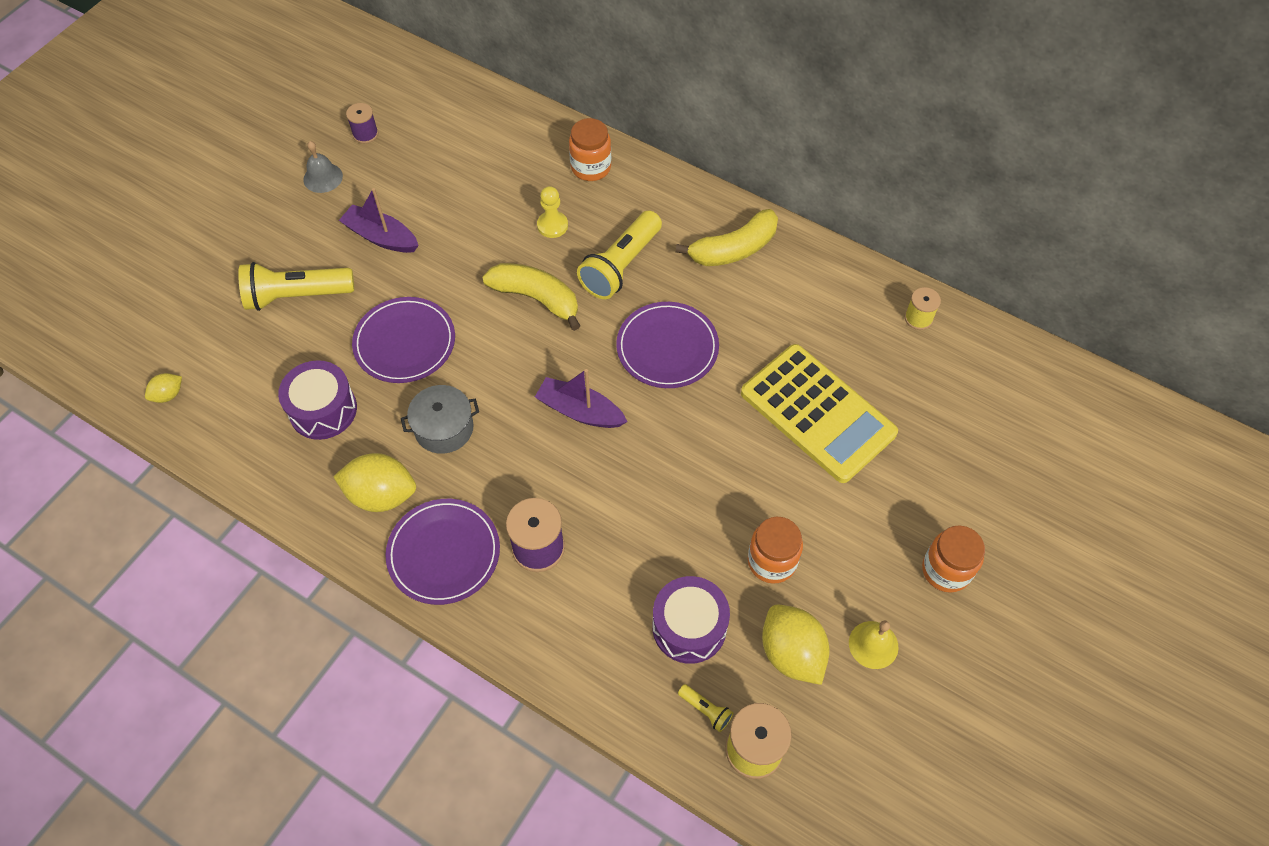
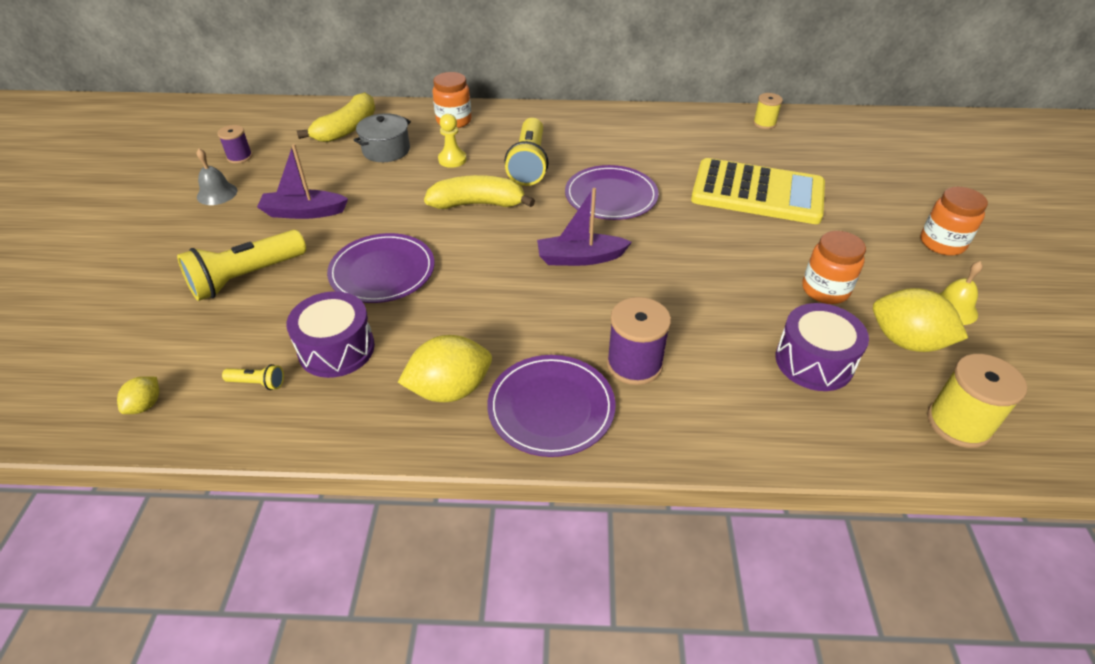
camera: 30 degrees left, 15 degrees down
grey pot [401,385,479,454] -> grey pot moved to [354,113,411,162]
yellow banana [676,209,778,266] -> yellow banana moved to [297,92,376,142]
yellow flashlight [678,684,733,732] -> yellow flashlight moved to [222,364,284,390]

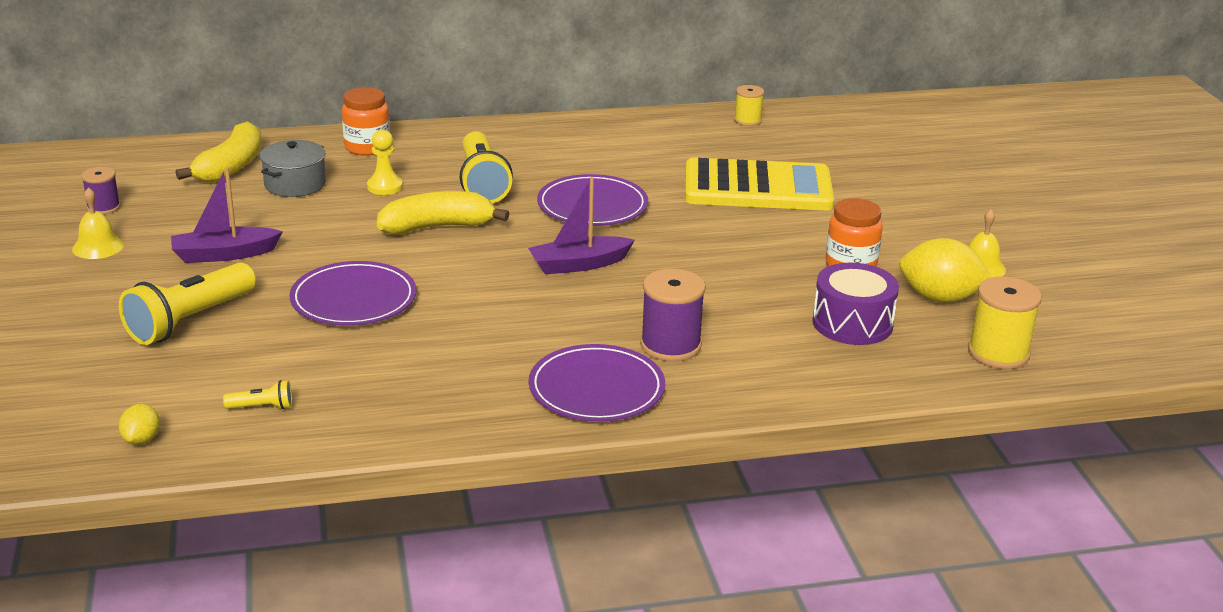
camera: 15 degrees left, 15 degrees down
grey bell [197,148,237,205] -> yellow bell [72,187,124,259]
purple drum [286,291,375,378] -> none
yellow lemon [398,335,492,402] -> none
orange jar [921,187,988,255] -> none

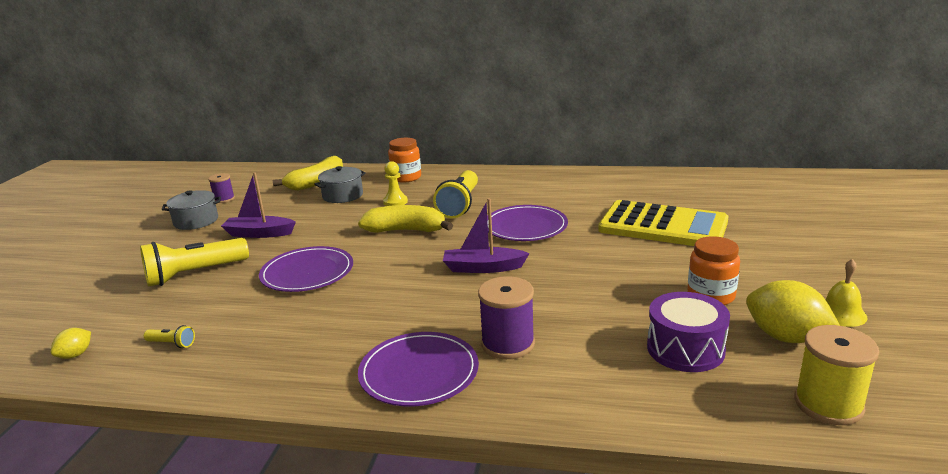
camera: 25 degrees right, 5 degrees down
yellow bell [72,187,124,259] -> grey pot [162,190,221,230]
yellow spool [734,85,764,126] -> none

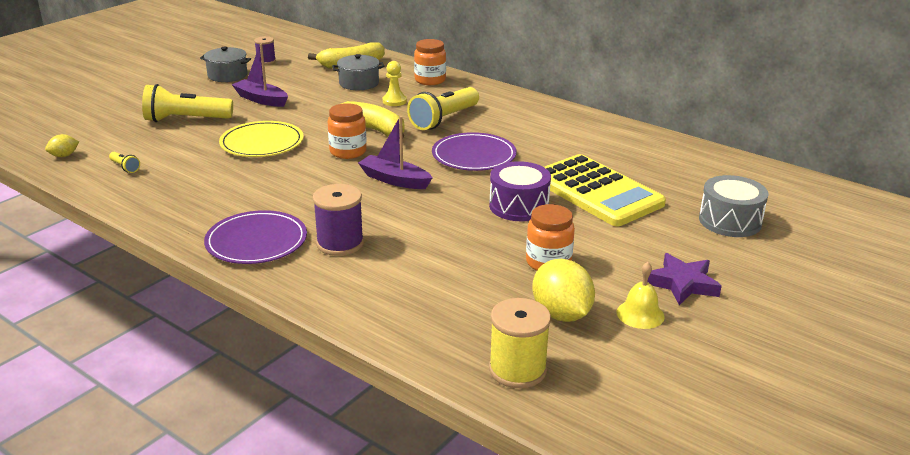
camera: 25 degrees right, 5 degrees up
purple plate [259,246,353,292] -> yellow plate [219,121,303,157]
purple drum [647,292,730,372] -> purple drum moved to [489,161,551,221]
none -> orange jar [328,103,367,159]
none -> purple star [648,253,722,305]
none -> grey drum [699,175,769,237]

